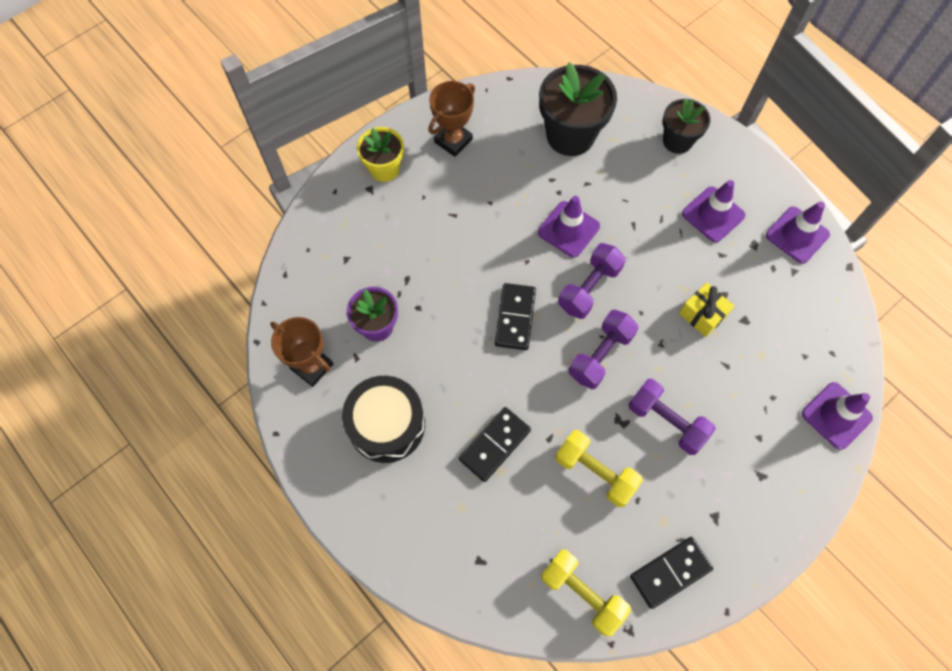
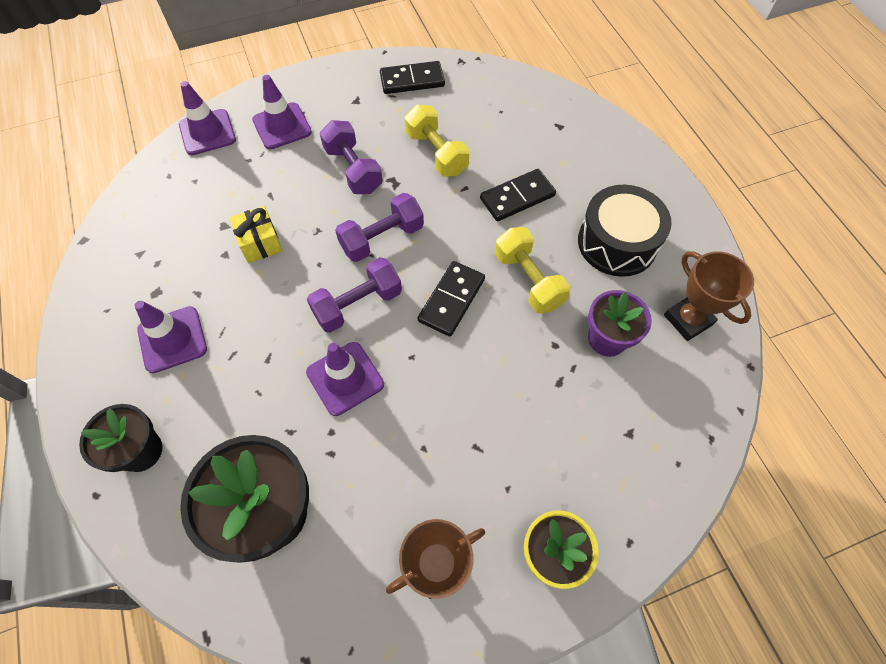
camera: 160 degrees left, 5 degrees down
yellow dumbbell [541,550,631,636] -> yellow dumbbell moved to [495,227,570,314]
purple traffic cone [766,202,830,264] -> purple traffic cone moved to [252,75,312,149]

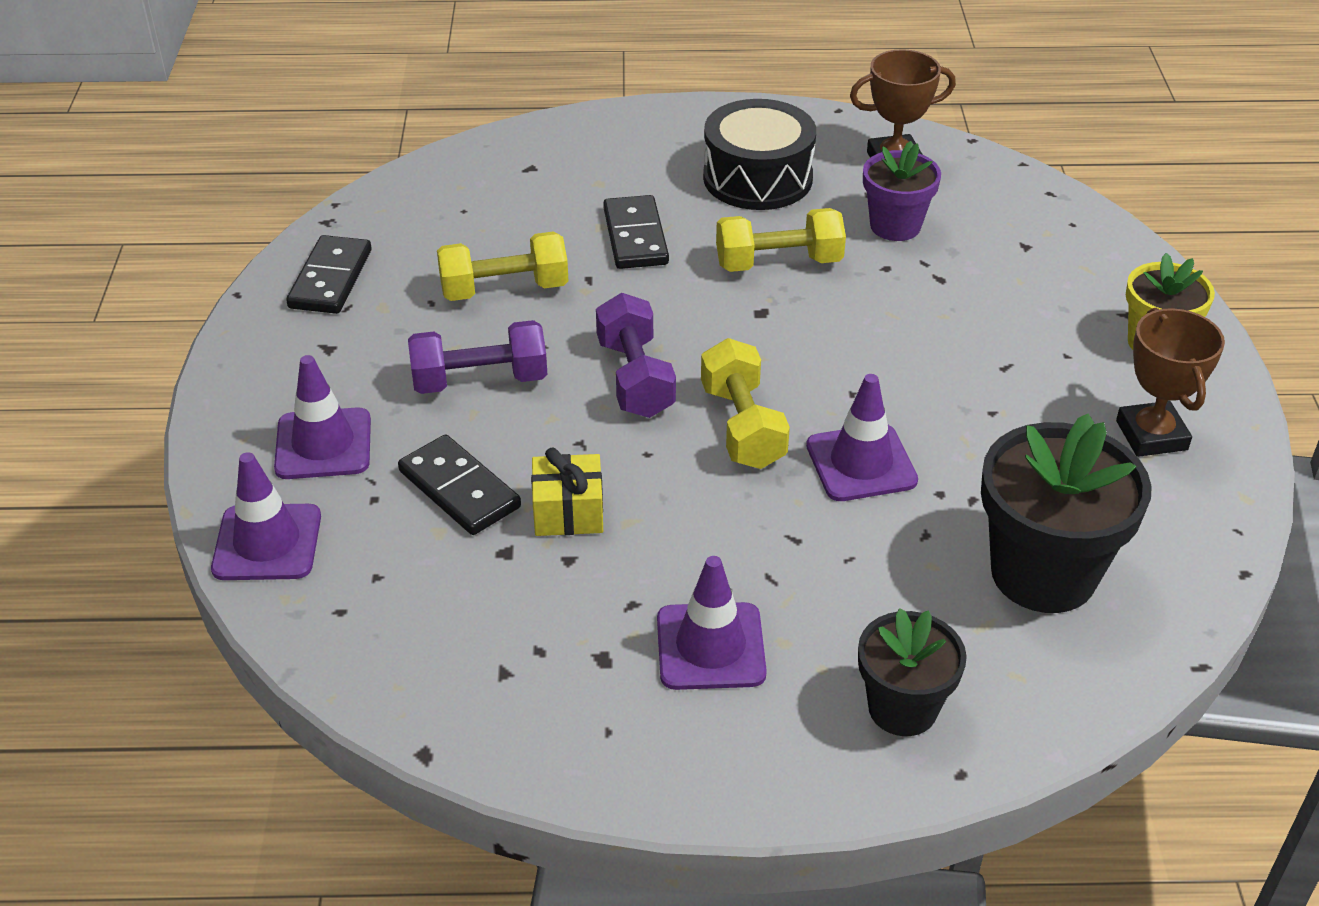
camera: 70 degrees left, 20 degrees down
purple dumbbell [307,257,402,333] -> yellow dumbbell [701,338,790,469]
black domino [418,261,485,336] -> black domino moved to [398,435,521,535]

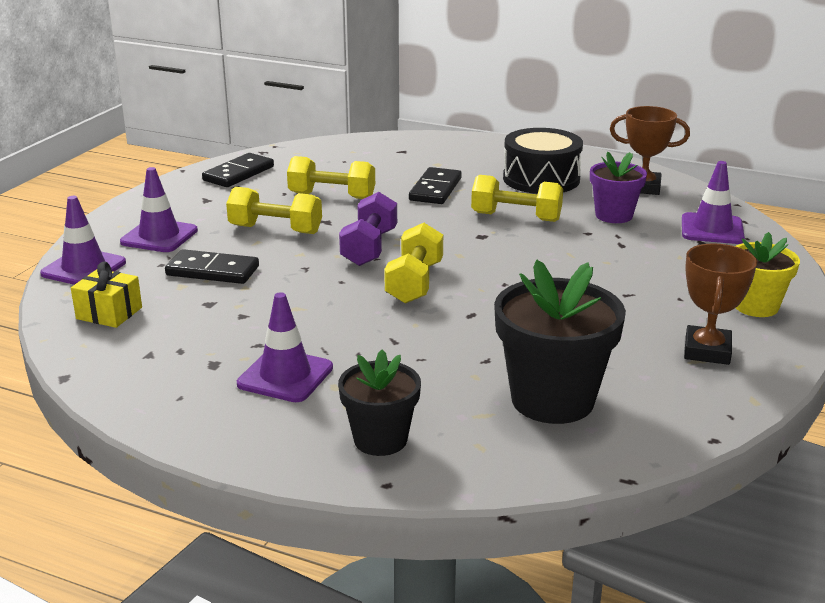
camera: 25 degrees right, 15 degrees down
black domino [398,435,521,535] -> black domino turned 60 degrees counterclockwise [165,249,259,284]
purple dumbbell [408,320,547,394] -> yellow dumbbell [226,187,322,234]
yellow gift [531,448,603,536] -> yellow gift moved to [71,261,142,328]
purple traffic cone [806,374,918,501] -> purple traffic cone moved to [682,161,745,244]

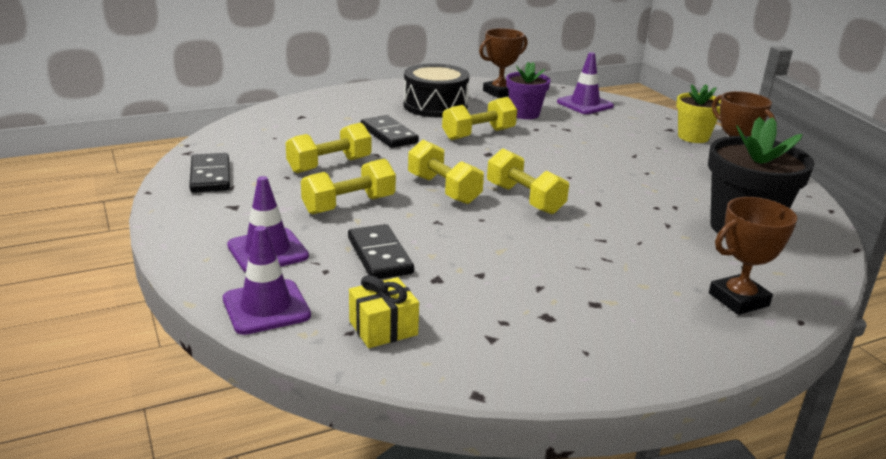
camera: 50 degrees left, 0 degrees up
black domino [165,249,259,284] -> black domino turned 75 degrees counterclockwise [348,224,414,279]
purple traffic cone [237,292,333,402] -> none
black flower pot [338,349,421,456] -> brown trophy [709,197,797,315]
purple dumbbell [339,192,397,266] -> yellow dumbbell [408,140,484,204]

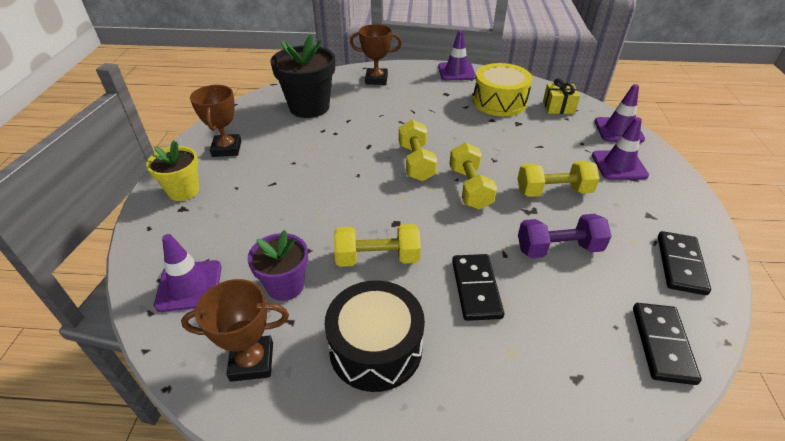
camera: 150 degrees left, 15 degrees up
yellow dumbbell [286,123,371,173] -> purple dumbbell [518,214,612,258]
black domino [348,224,414,279] -> black domino moved to [633,303,702,385]
none -> purple traffic cone [438,30,476,80]
none -> yellow drum [473,63,533,116]

